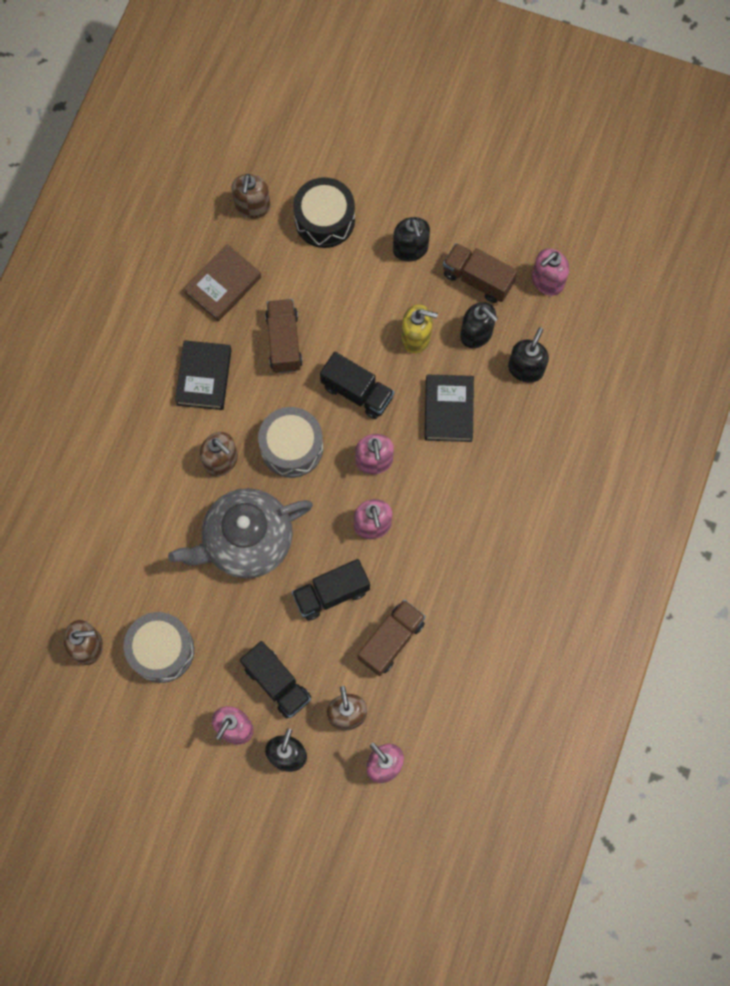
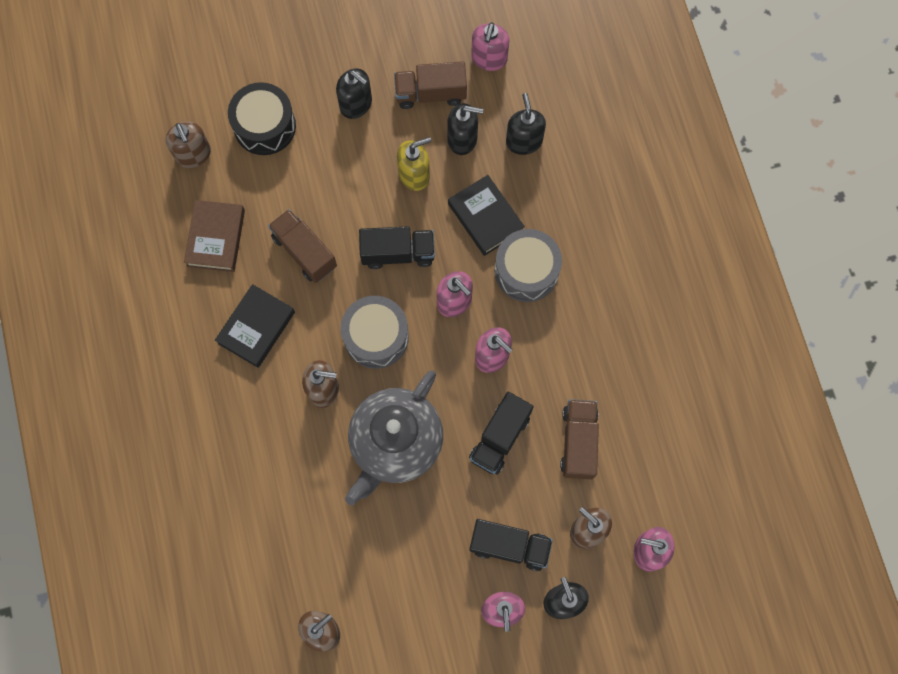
camera: 35 degrees left, 0 degrees up
grey drum [124,612,194,683] -> grey drum moved to [495,229,562,302]
black book [175,340,232,410] -> black book turned 60 degrees clockwise [215,284,295,368]

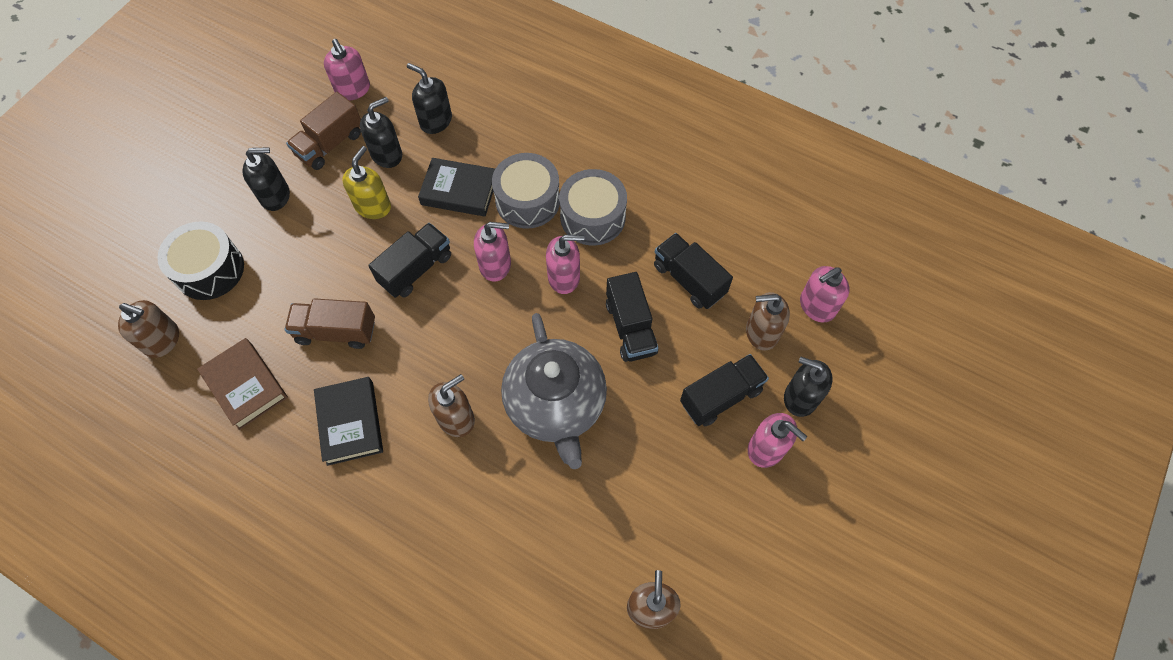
camera: 45 degrees left, 10 degrees down
grey drum [341,296,409,369] -> grey drum moved to [559,169,627,245]
brown truck [560,399,599,479] -> black truck [654,233,733,309]

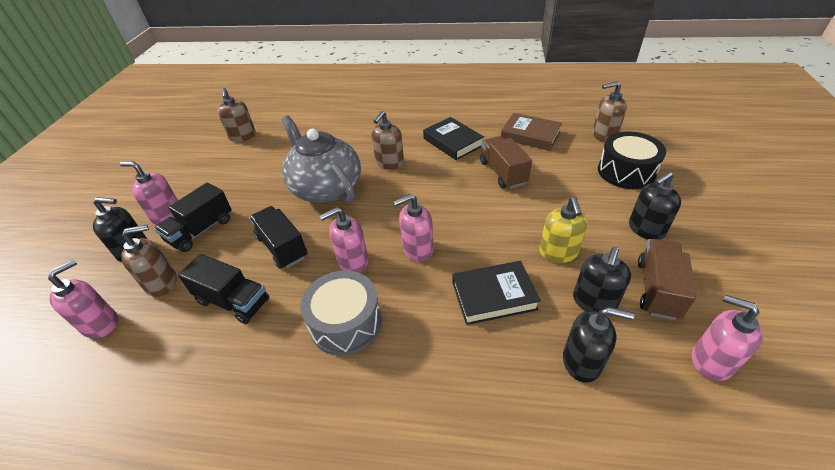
camera: 160 degrees right, 20 degrees down
brown truck [285,298,375,349] -> brown truck turned 90 degrees counterclockwise [480,136,532,189]
black truck [368,223,451,298] -> none
grey drum [492,153,560,229] -> none

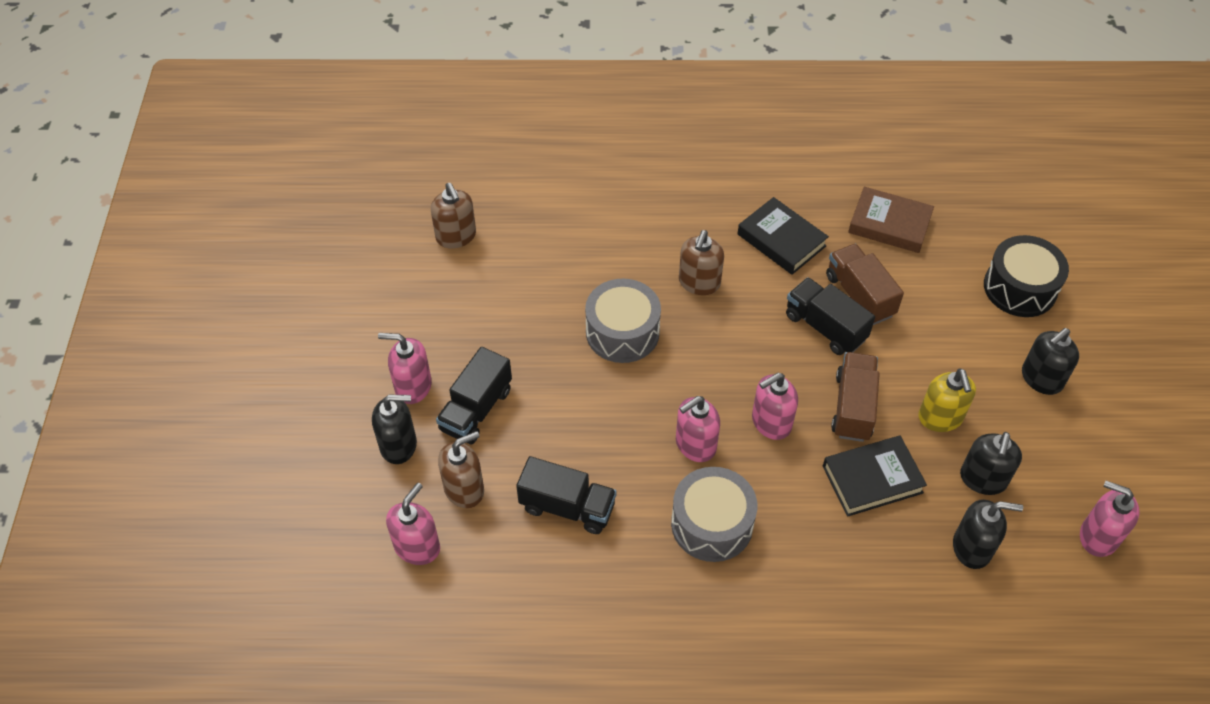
camera: 10 degrees left, 10 degrees up
black truck [249,206,308,269] -> black truck moved to [786,277,875,355]
grey teapot [282,115,361,203] -> grey drum [585,278,661,363]
brown soap dispenser [592,81,627,142] -> none
brown truck [638,239,696,320] -> brown truck moved to [831,352,880,442]

